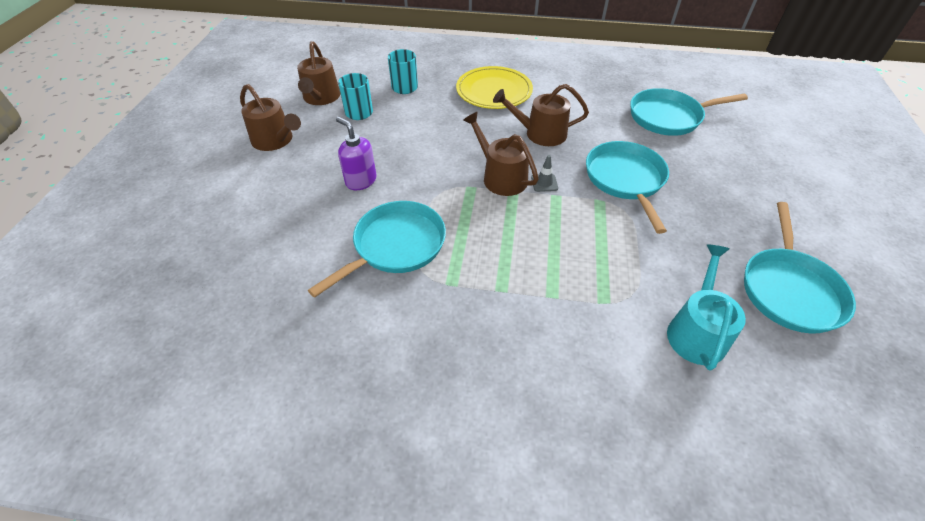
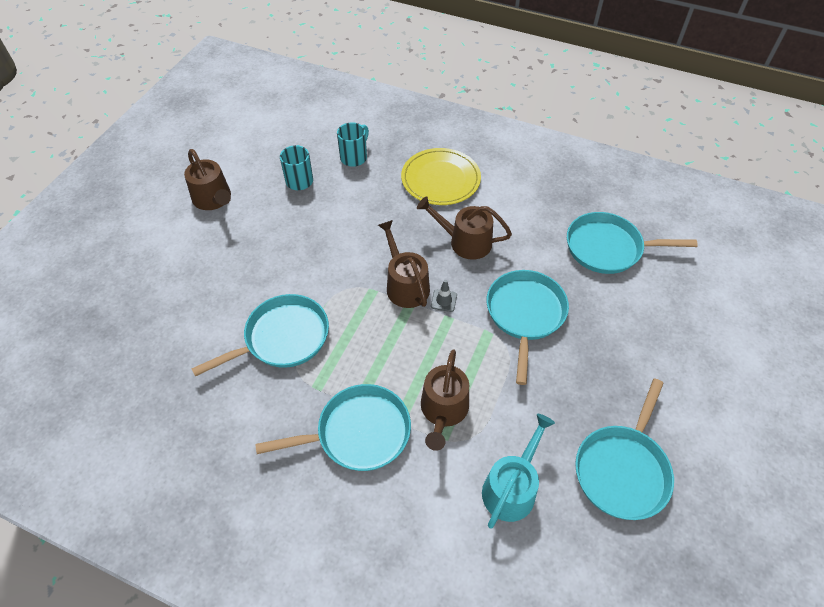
camera: 15 degrees right, 5 degrees up
brown watering can [297,41,340,105] -> brown watering can moved to [421,350,469,451]
purple soap dispenser [336,117,377,190] -> none
none -> turquoise pan [255,384,411,471]

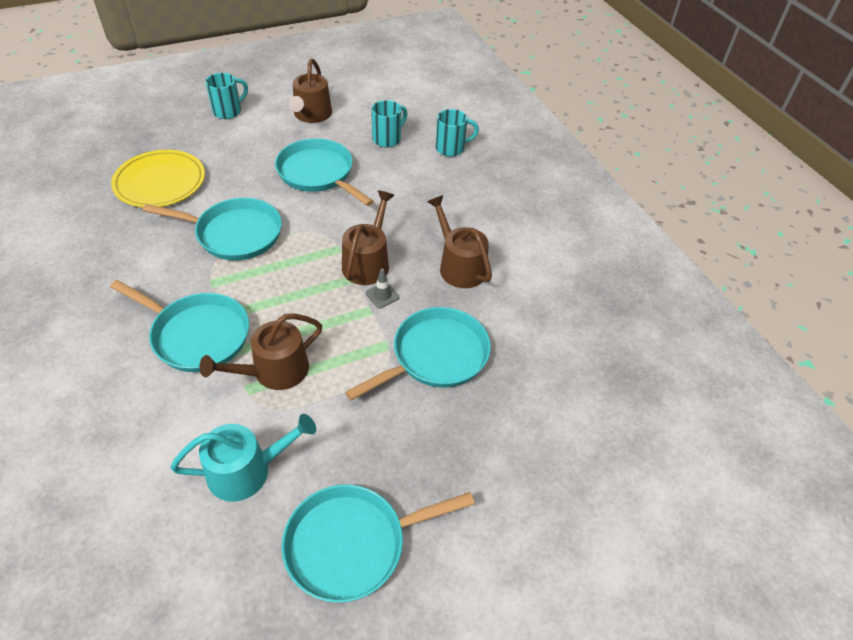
camera: 40 degrees right, 5 degrees down
yellow plate [401,148,481,205] -> yellow plate moved to [111,150,205,207]
turquoise pan [567,212,698,274] -> turquoise pan moved to [275,138,374,206]
none -> turquoise mug [205,73,248,119]

